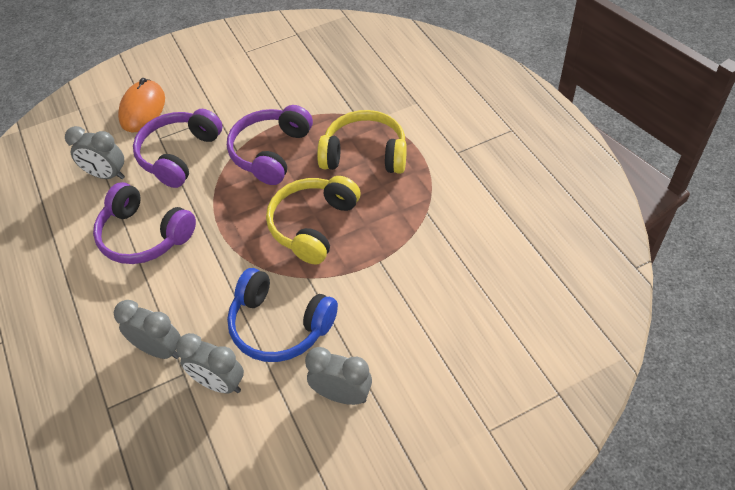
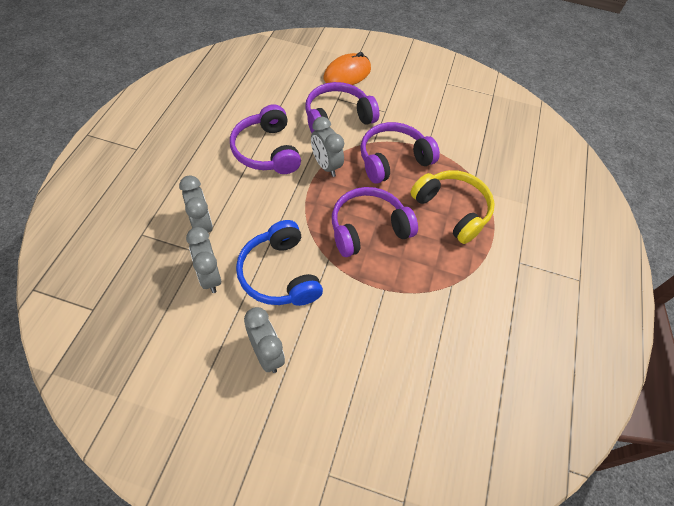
camera: 35 degrees right, 5 degrees up
grey clock [65,126,125,179] -> grey clock moved to [311,117,344,177]
yellow headphones [266,176,361,264] -> purple headphones [332,187,418,257]

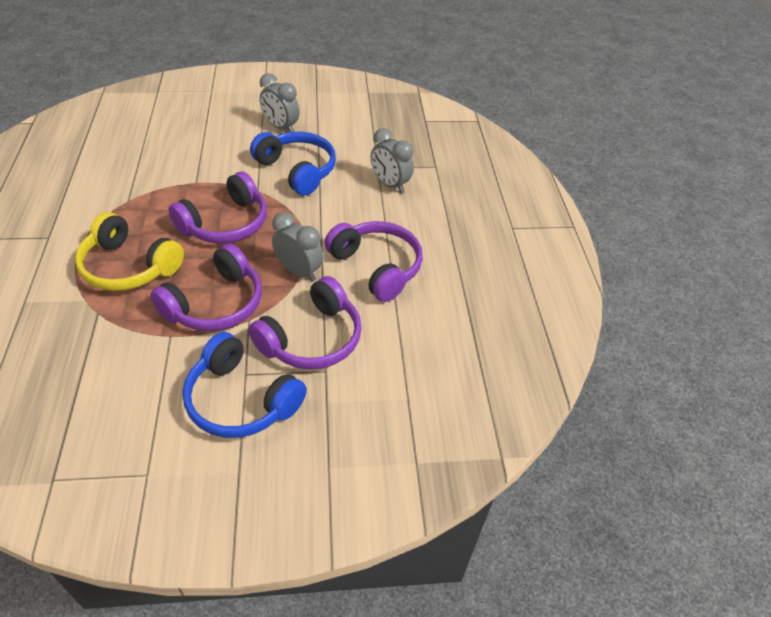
camera: 160 degrees right, 10 degrees down
grey clock [186,227,221,293] -> none
orange mouse [323,52,371,85] -> none
none -> blue headphones [183,332,307,438]

